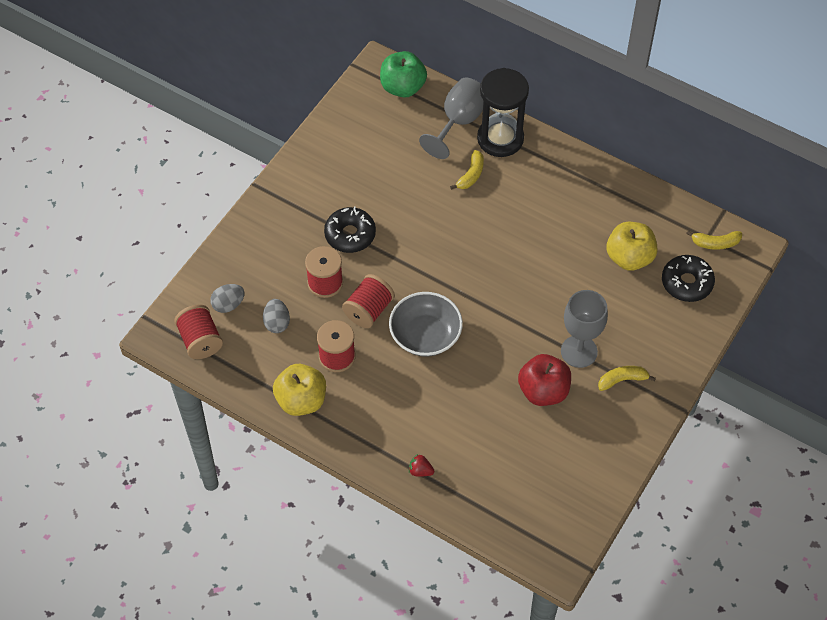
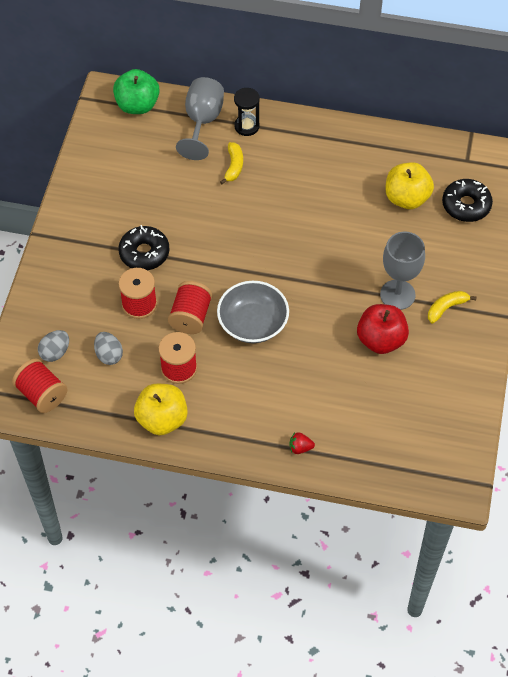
camera: 20 degrees left, 0 degrees up
black hourglass [477,68,529,157] -> black hourglass [234,88,260,136], size x0.56
yellow banana [686,230,742,250] -> none

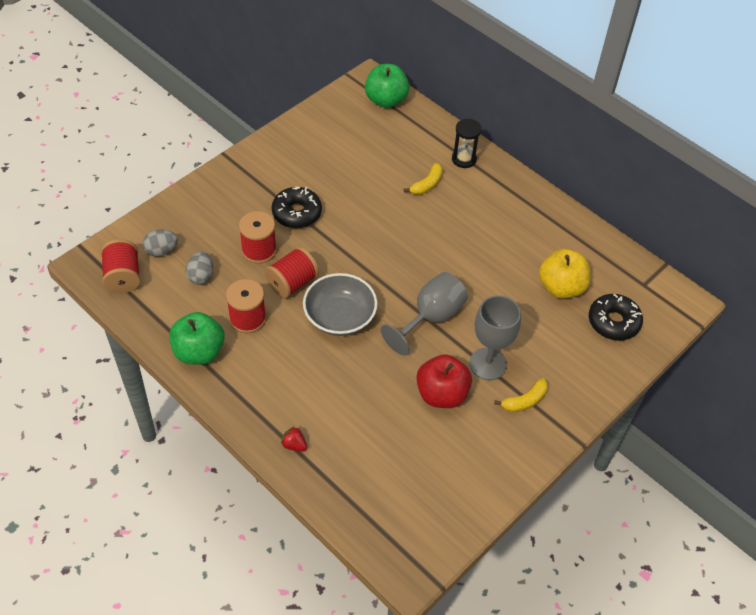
camera: 30 degrees right, 5 degrees down
yellow apple [134,384,188,435] -> green apple [170,312,225,365]
grey goblet [176,77,224,160] -> grey goblet moved to [381,272,468,356]
yellow banana [428,291,476,323] -> yellow banana turned 150 degrees clockwise [494,378,548,412]

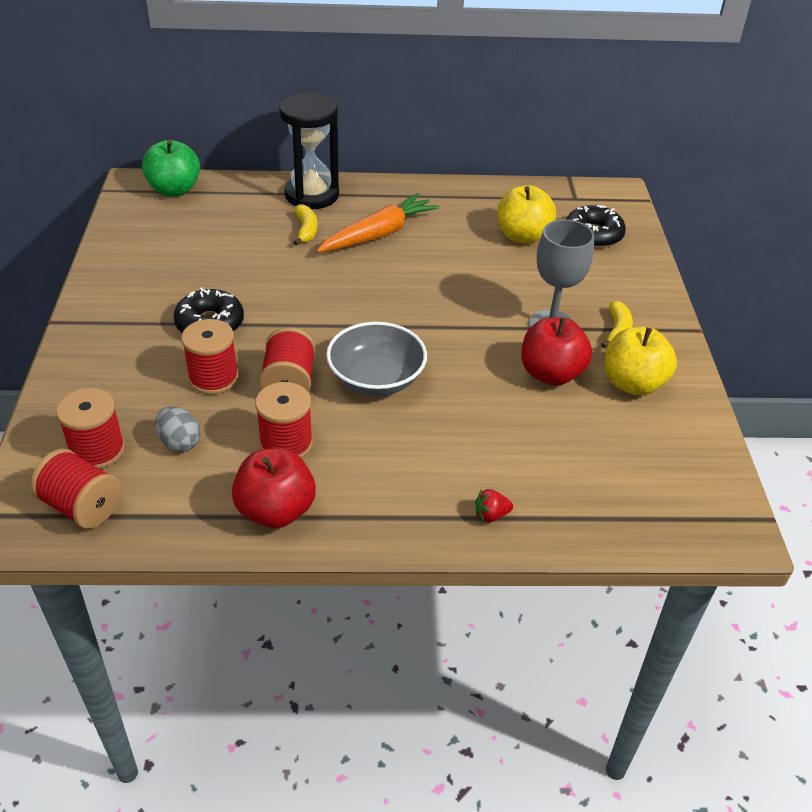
camera: 45 degrees left, 10 degrees down
grey egg [142,229,178,256] -> red spool [56,388,125,469]
green apple [170,312,225,365] -> red apple [232,448,316,528]
grey goblet [381,272,468,356] -> none
black hourglass [452,119,482,168] -> black hourglass [279,93,339,209], size x1.79
none -> orange carrot [316,193,439,252]
none -> yellow apple [605,327,677,395]

